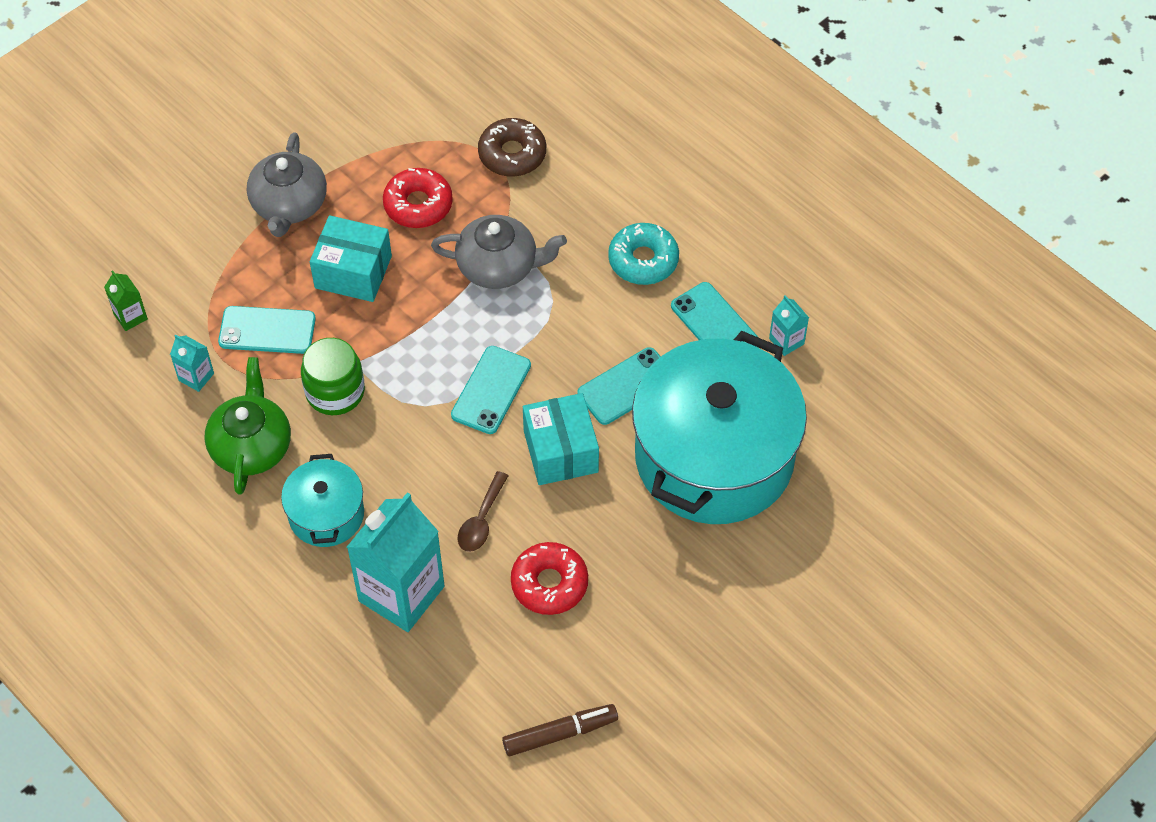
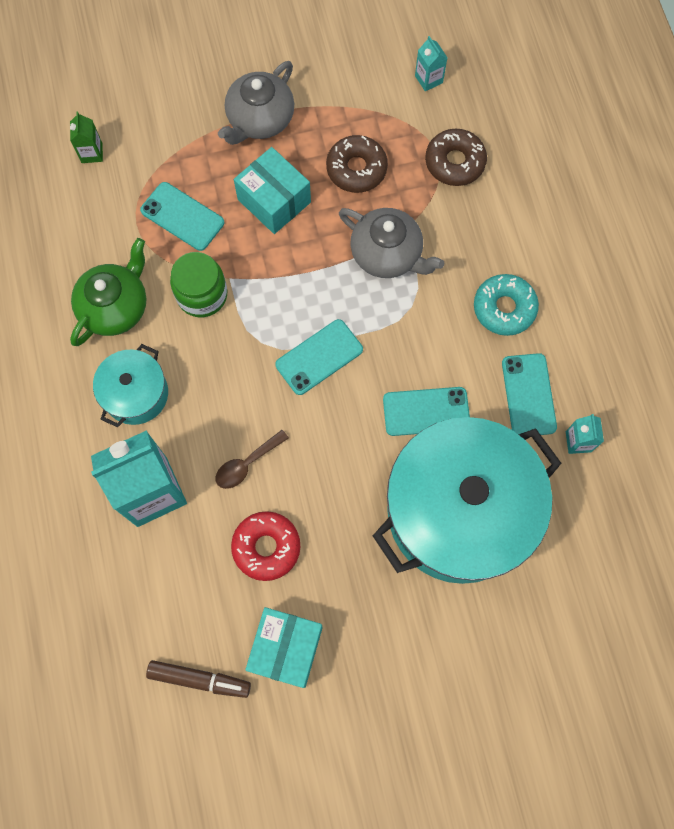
camera: 30 degrees right, 15 degrees up
turquoise carton [170,334,214,392] -> turquoise carton moved to [415,36,447,91]
red donut [383,168,453,228] -> brown donut [326,135,388,193]
turquoise box [523,393,599,485] -> turquoise box moved to [245,607,323,688]

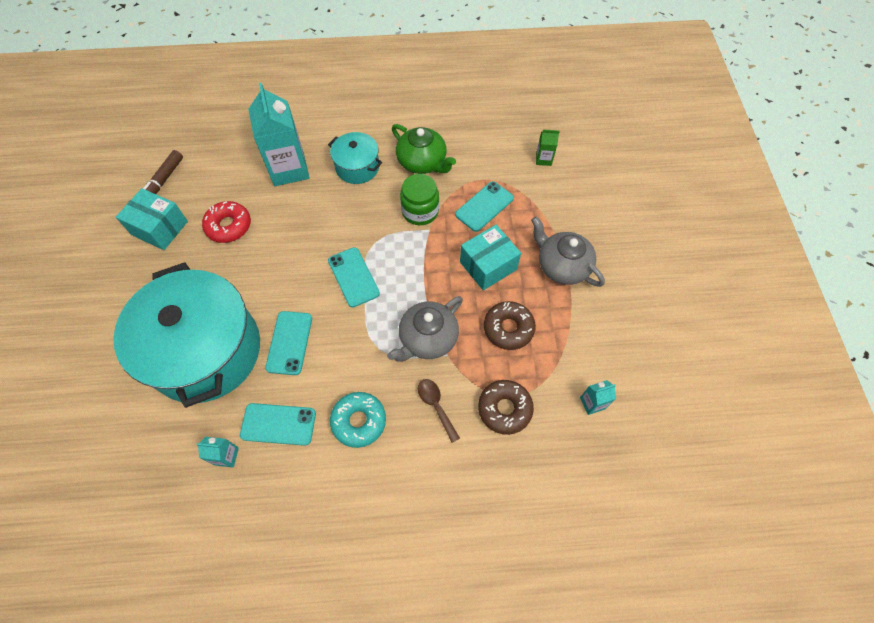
camera: 100 degrees right, 10 degrees down
brown spoon [215,430,289,489] -> brown spoon moved to [418,379,460,443]

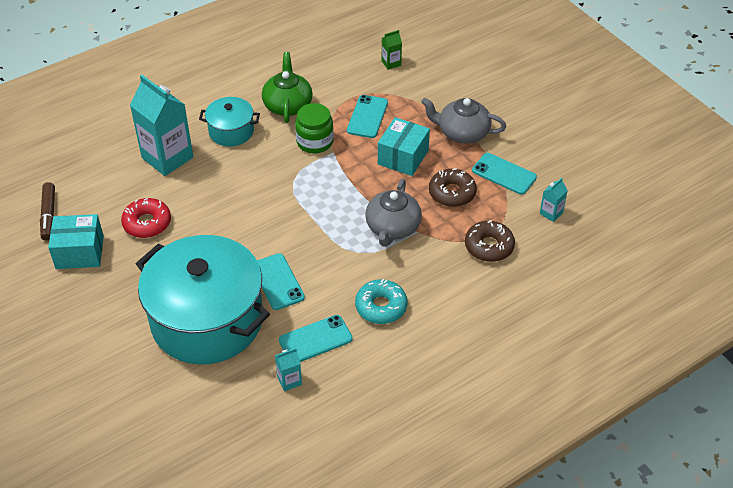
camera: 30 degrees left, 15 degrees down
turquoise phone [328,247,380,307] -> turquoise phone moved to [472,153,537,195]
green teapot [392,124,456,174] -> green teapot turned 105 degrees counterclockwise [262,52,313,123]
brown spoon [418,379,460,443] -> none

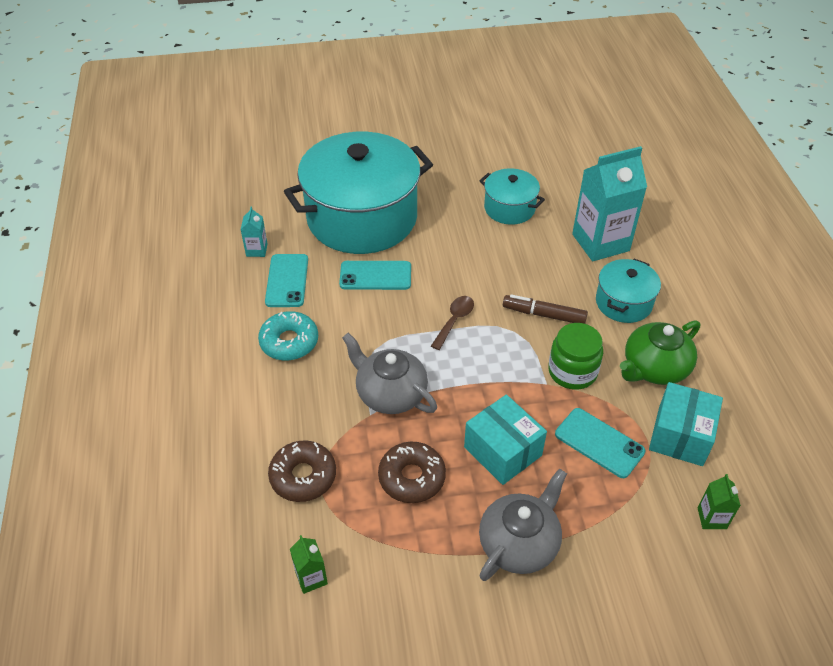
camera: 115 degrees right, 0 degrees up
brown marker [40,182,55,240] -> brown marker moved to [503,294,588,324]
turquoise box [48,214,104,269] -> turquoise box moved to [649,382,723,466]
red donut [121,198,171,238] -> turquoise pot [480,168,545,225]
green teapot [262,52,313,123] -> green teapot turned 120 degrees clockwise [620,320,700,385]
turquoise phone [472,153,537,195] -> none
turquoise carton [540,178,568,222] -> green carton [290,535,328,594]
none -> brown spoon [431,296,474,350]

